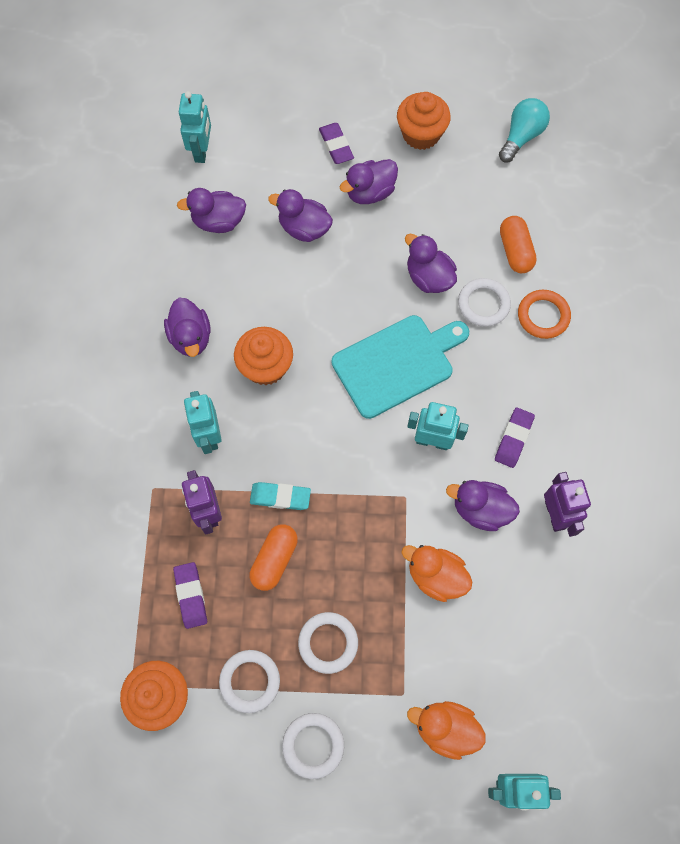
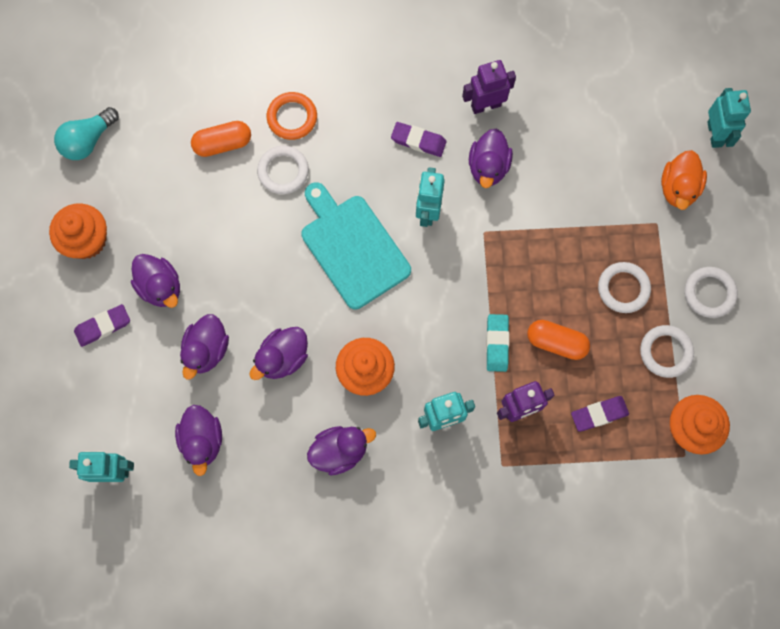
camera: 95 degrees left, 5 degrees up
orange duck [401,545,472,602] -> none
purple duck [405,234,457,293] -> purple duck moved to [249,327,308,380]
turquoise light bulb [499,98,550,163] -> turquoise light bulb turned 75 degrees counterclockwise [54,107,119,160]

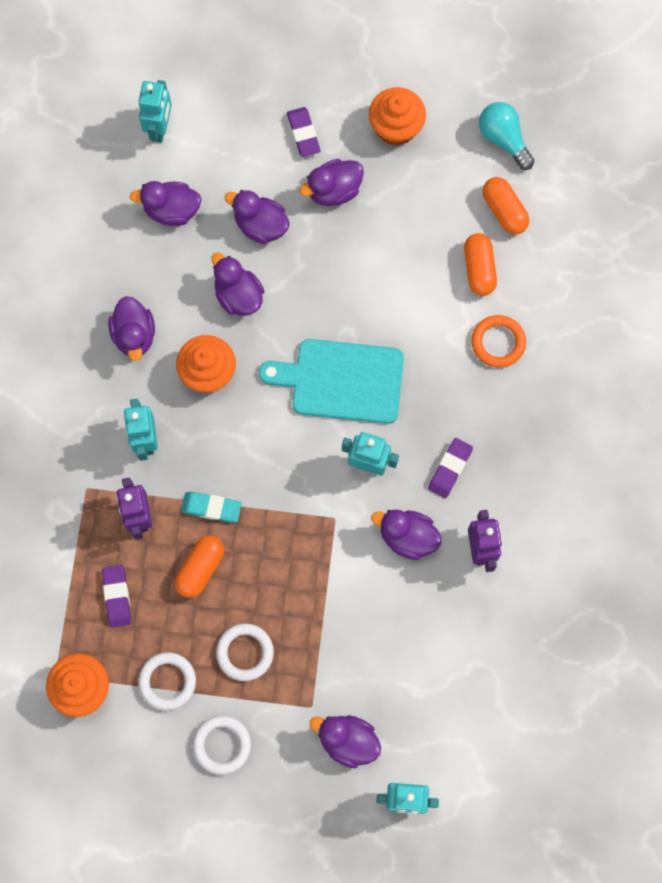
camera: 100 degrees right, 0 degrees up
white ring [257,146,309,194] -> none
turquoise cutting board [301,182,411,309] -> turquoise cutting board turned 150 degrees counterclockwise [259,339,404,424]
orange duck [661,150,707,210] -> purple duck [310,715,381,768]
none -> orange capsule [483,177,529,235]

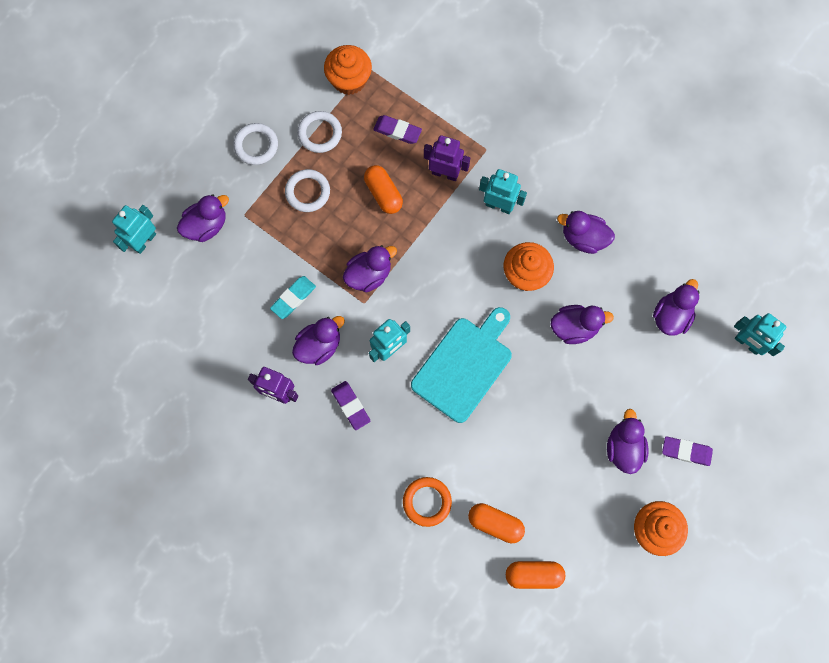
camera: 120 degrees right, 0 degrees up
turquoise eraser [181,492,242,523] -> turquoise eraser moved to [270,276,316,319]
purple duck [224,190,290,244] -> purple duck moved to [343,245,397,292]
turquoise light bulb [479,102,534,170] -> none

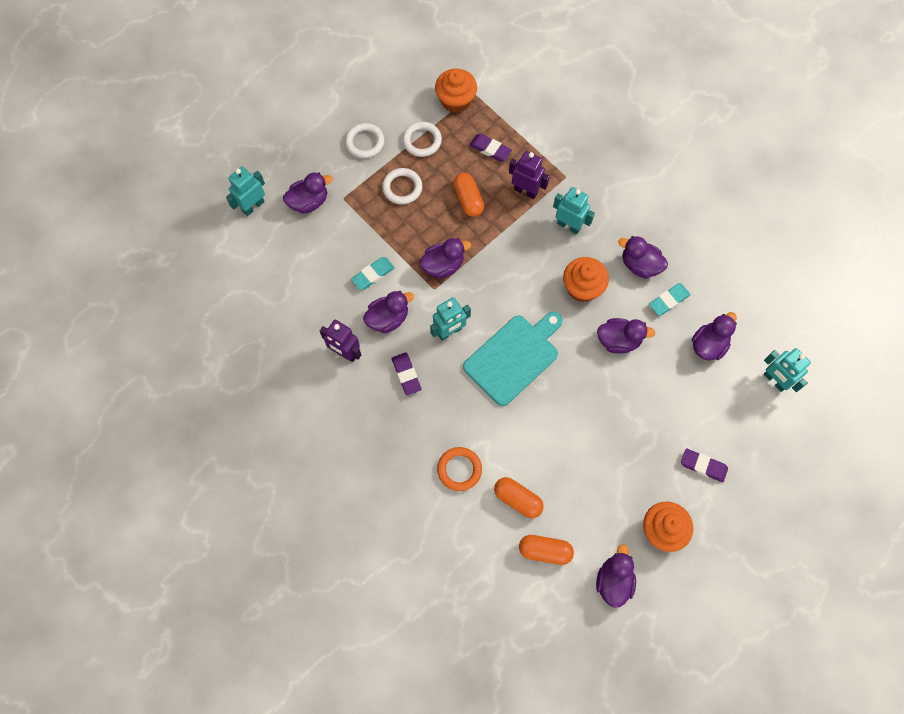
camera: 10 degrees right, 5 degrees down
purple duck [607,409,649,474] -> purple duck moved to [596,544,636,608]
none -> turquoise eraser [649,283,691,316]

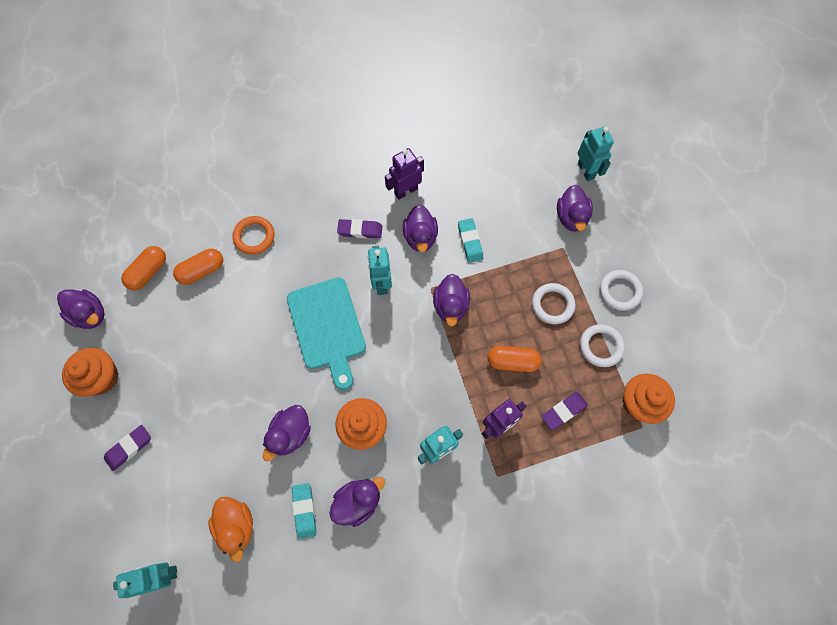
camera: 115 degrees right, 0 degrees up
purple duck [692,312,737,361] -> orange duck [208,497,253,562]

